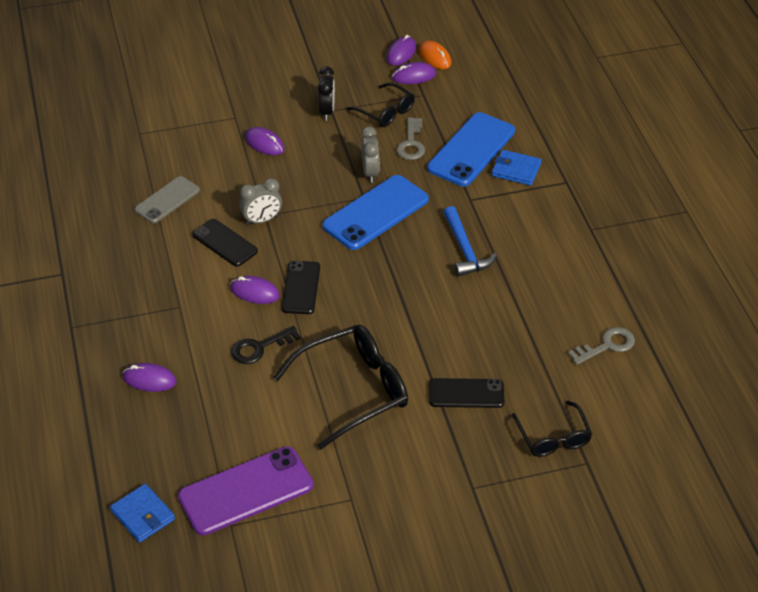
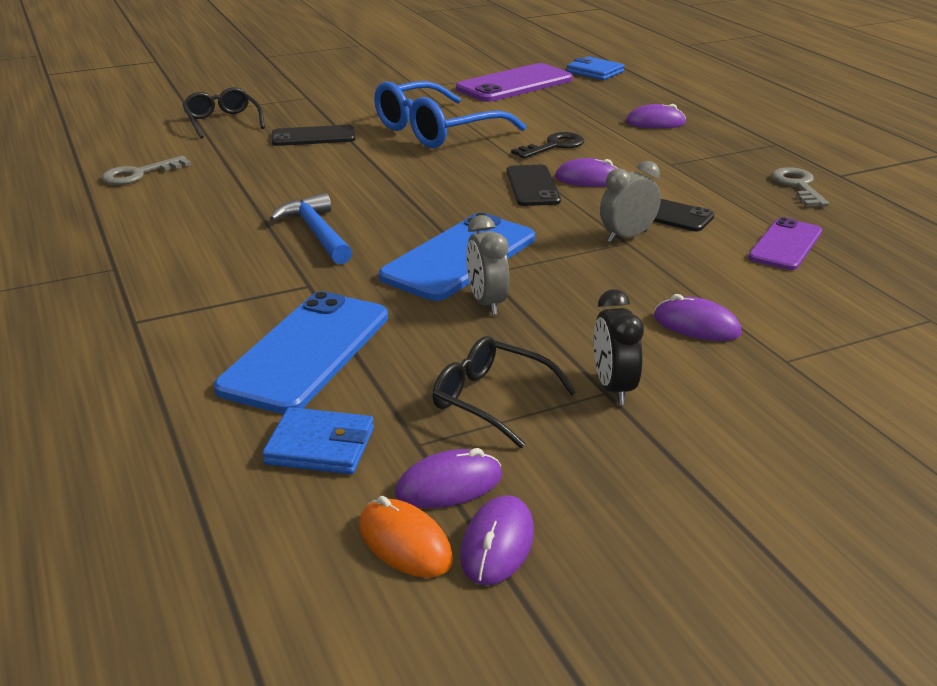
camera: 170 degrees right, 15 degrees down
grey phone [134,176,200,223] -> purple phone [748,217,822,270]
black glasses [273,325,408,450] -> blue glasses [374,81,526,148]
grey key [397,117,425,160] -> grey key moved to [772,167,829,207]
blue wallet [492,150,542,186] -> blue wallet moved to [262,407,374,474]

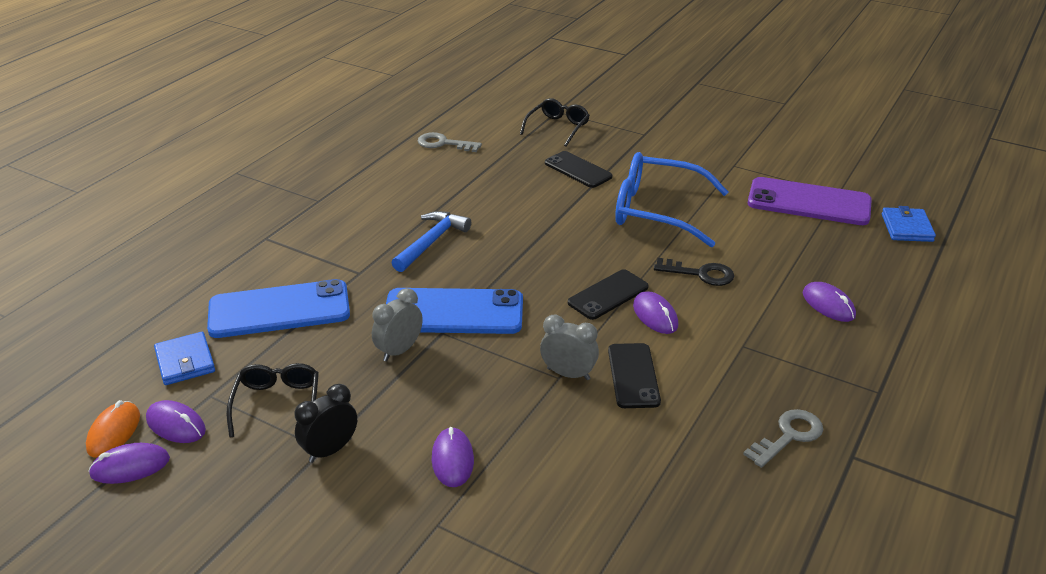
camera: 55 degrees right, 5 degrees up
purple phone [748,217,822,270] -> none

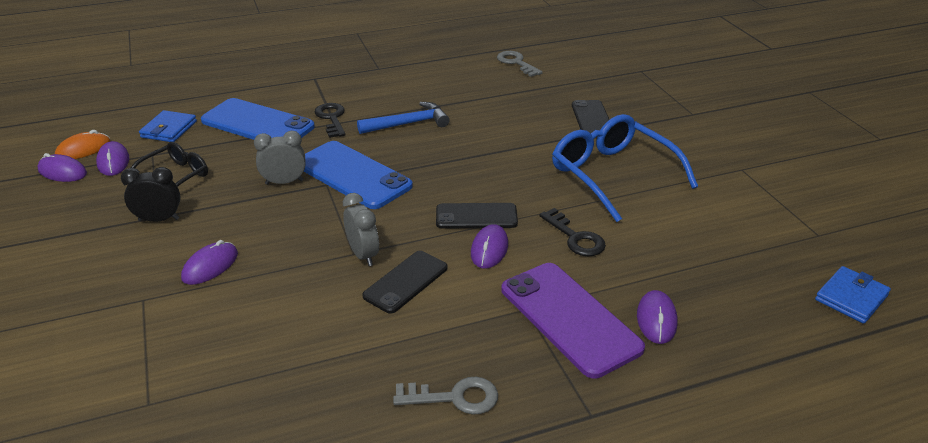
camera: 40 degrees right, 0 degrees up
black glasses [520,98,590,147] -> none
purple phone [748,177,872,225] -> purple phone moved to [501,263,645,379]
none -> black key [314,103,346,138]

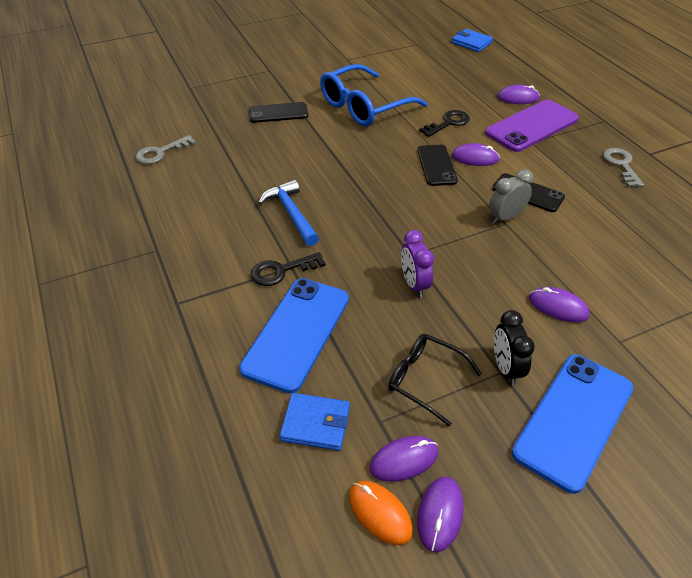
camera: 95 degrees left, 10 degrees up
grey clock [254,131,306,185] -> purple clock [401,230,434,297]
blue phone [303,141,413,209] -> blue phone moved to [512,354,633,494]

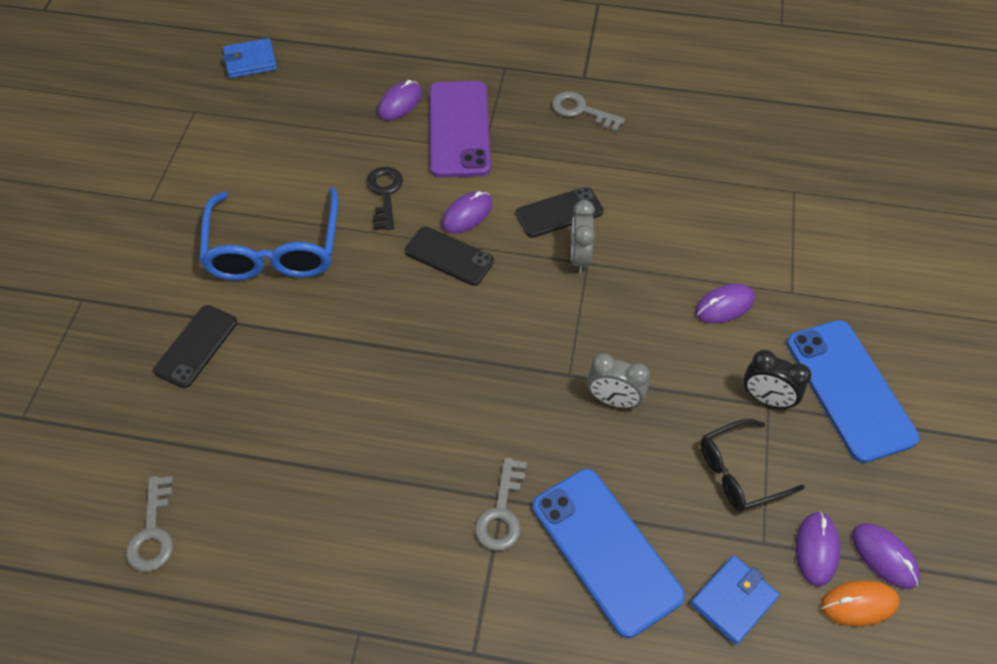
camera: 55 degrees left, 10 degrees up
black key [251,252,326,286] -> grey key [475,457,527,551]
blue hammer [258,180,319,246] -> none
purple clock [401,230,434,297] -> grey clock [587,353,650,408]

